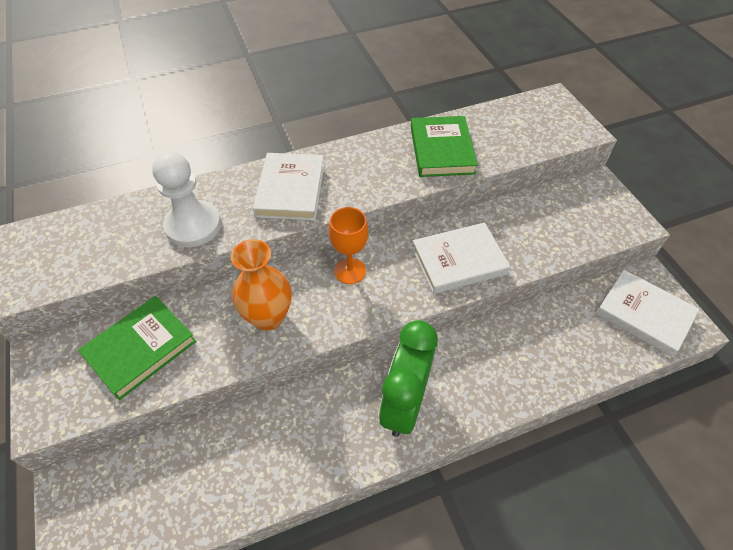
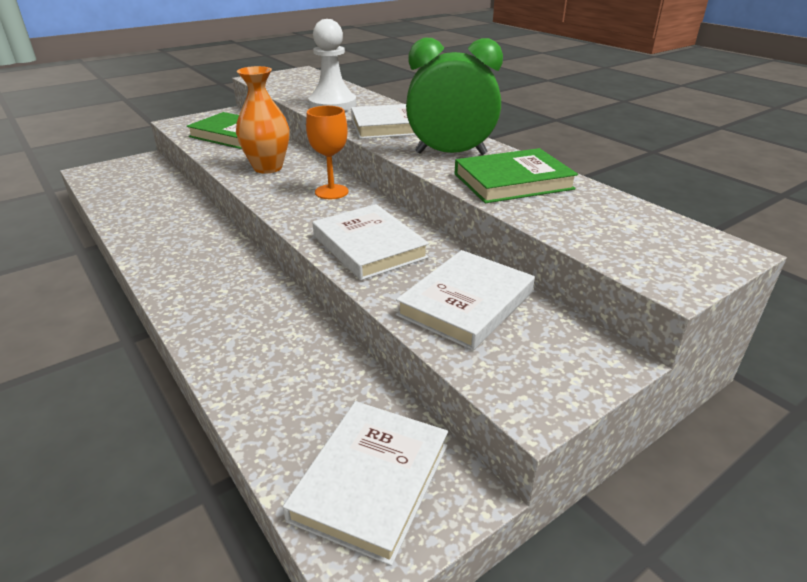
camera: 75 degrees right, 20 degrees down
green clock [379,320,438,437] -> green clock moved to [406,38,503,155]
none -> white book [396,250,535,350]

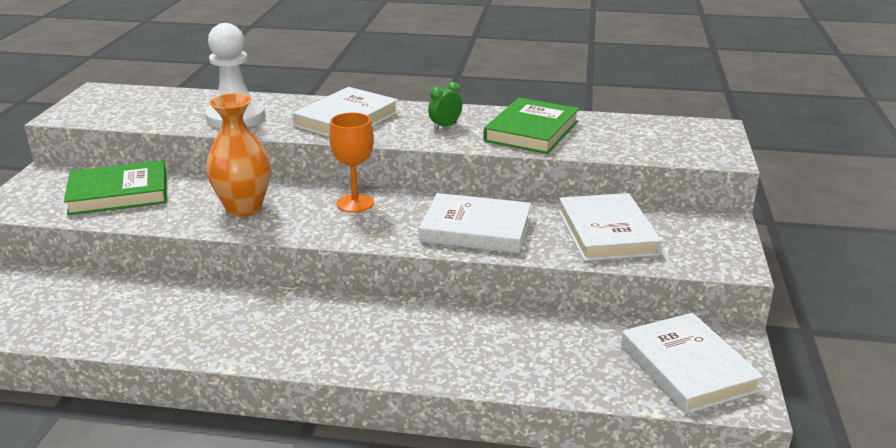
camera: 45 degrees left, 5 degrees down
green clock [406,38,503,155] -> green clock [428,82,462,130], size x0.41

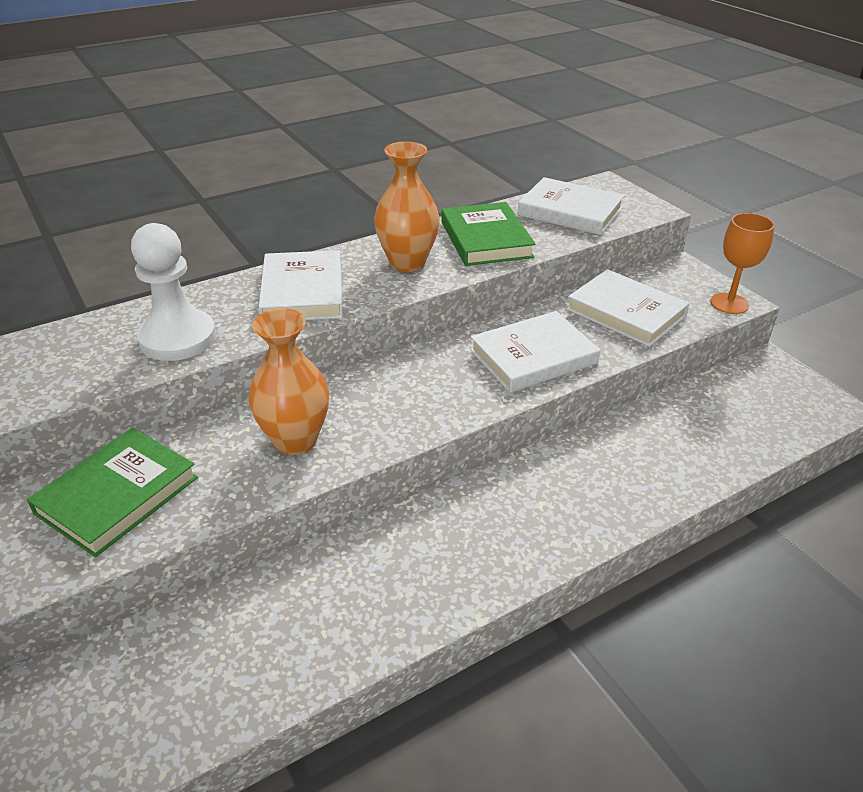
camera: 40 degrees left, 10 degrees up
orange goblet [329,113,374,213] -> orange goblet moved to [711,213,775,314]
green clock [428,82,462,130] -> orange vase [374,142,440,272]
white book [621,313,764,414] -> white book moved to [518,177,625,235]

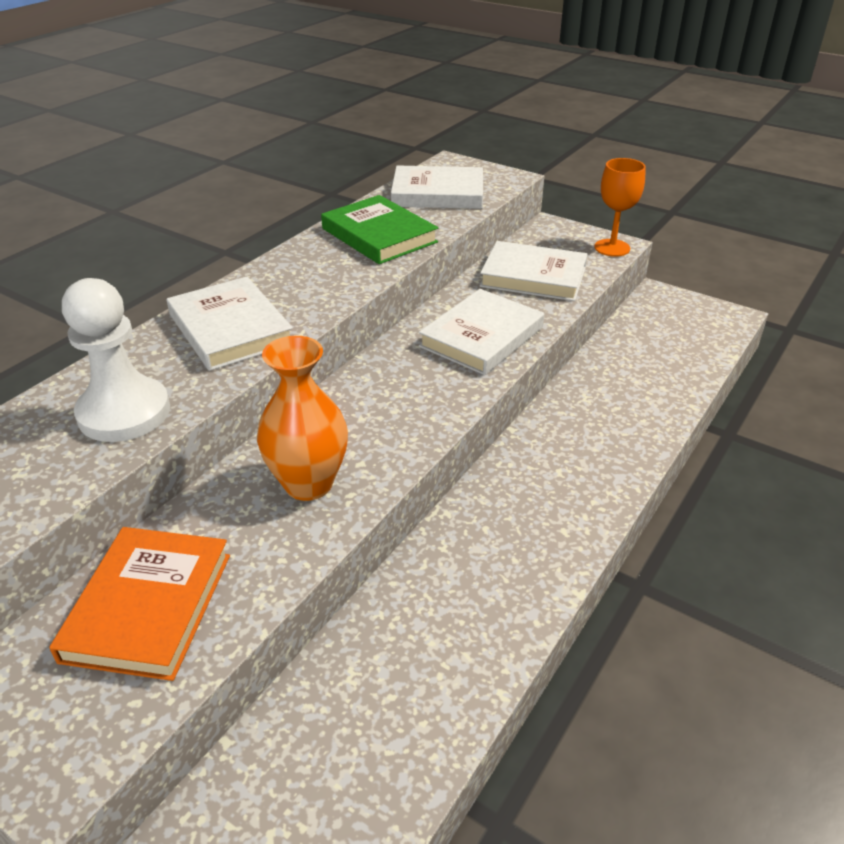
camera: 25 degrees left, 0 degrees up
green book [27,428,198,557] -> orange book [49,527,230,681]
orange vase [374,142,440,272] -> none

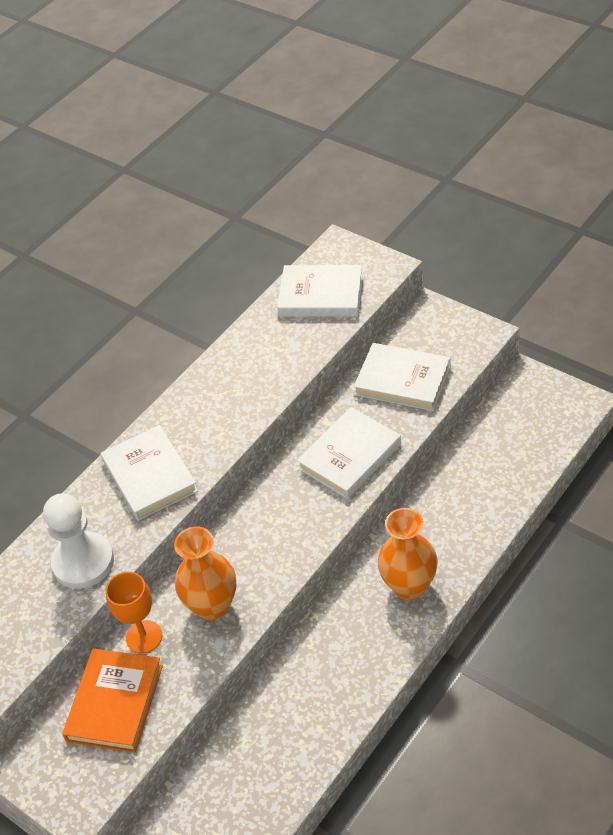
camera: 10 degrees right, 10 degrees up
green book [321,195,438,264] -> none
orange goblet [594,158,646,257] -> orange goblet moved to [105,572,162,653]
none -> orange vase [378,508,438,600]

